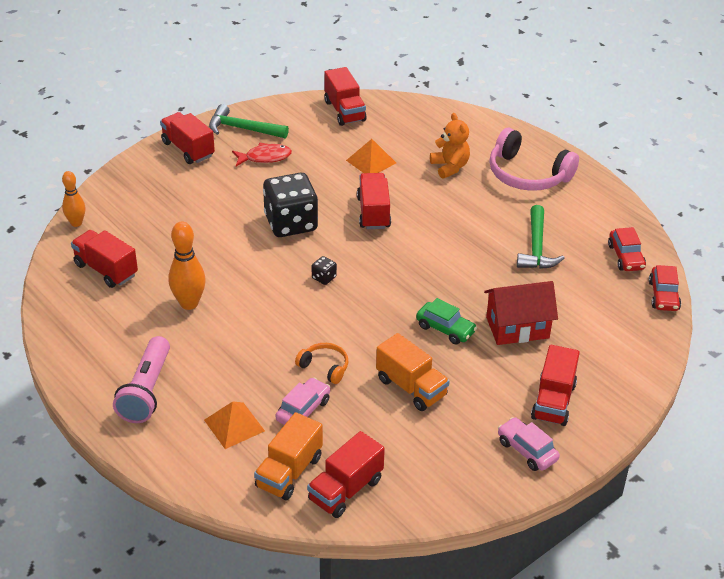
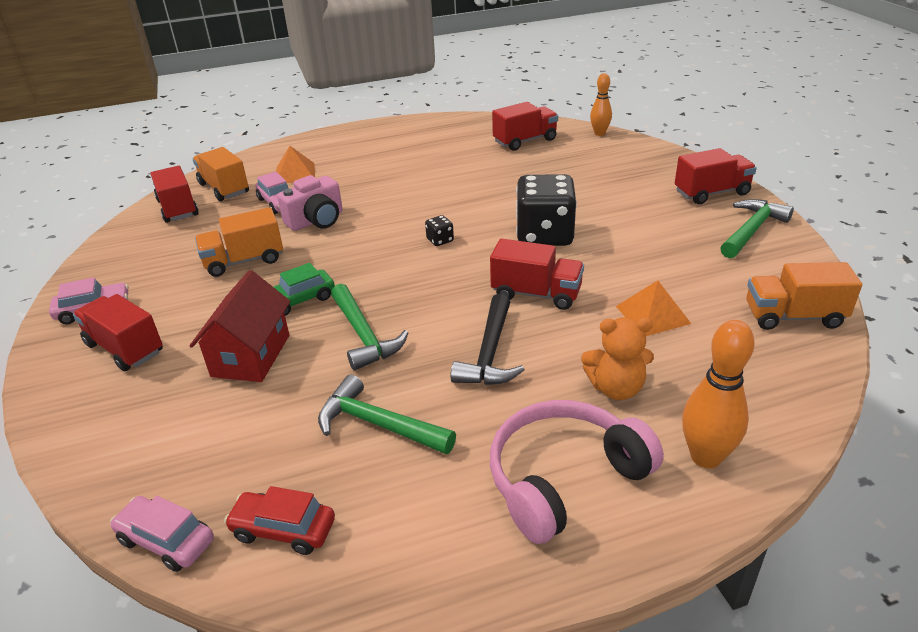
camera: 115 degrees right, 5 degrees down
pink flashlight [113,336,170,423] -> none
orange bowling pin [168,222,206,310] -> orange bowling pin moved to [682,320,755,468]
red fish [232,143,292,166] -> none
orange headphones [295,343,348,384] -> pink camera [277,175,343,231]
red truck [324,67,366,126] -> orange truck [746,262,862,330]
red car [649,265,681,311] -> pink car [110,496,214,572]
none -> green hammer [331,284,408,370]
none -> black hammer [451,294,525,385]

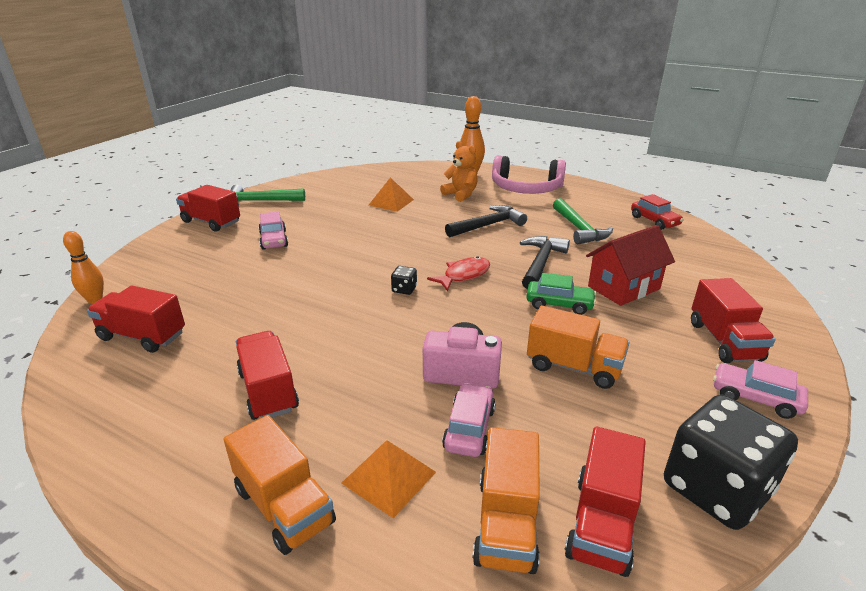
camera: 135 degrees left, 5 degrees down
pink car [110,496,214,572] -> pink car moved to [259,211,288,250]
green hammer [331,284,408,370] -> black hammer [520,236,570,289]
red truck [490,239,584,310] -> red truck moved to [236,331,299,420]
black dice [516,174,577,246] -> black dice moved to [664,394,798,530]
orange truck [746,262,862,330] -> orange truck moved to [223,415,336,555]
none -> red fish [427,256,490,291]

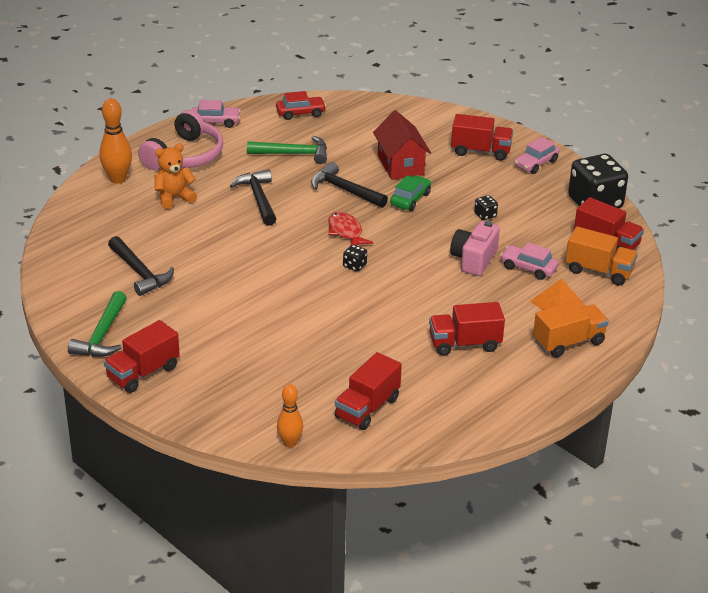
camera: 75 degrees left, 5 degrees up
pink car [259,211,288,250] -> pink car moved to [192,100,241,128]
orange pyramid [369,177,414,212] -> none
orange truck [527,306,630,389] -> black dice [474,195,498,220]
none -> black hammer [108,236,174,296]

